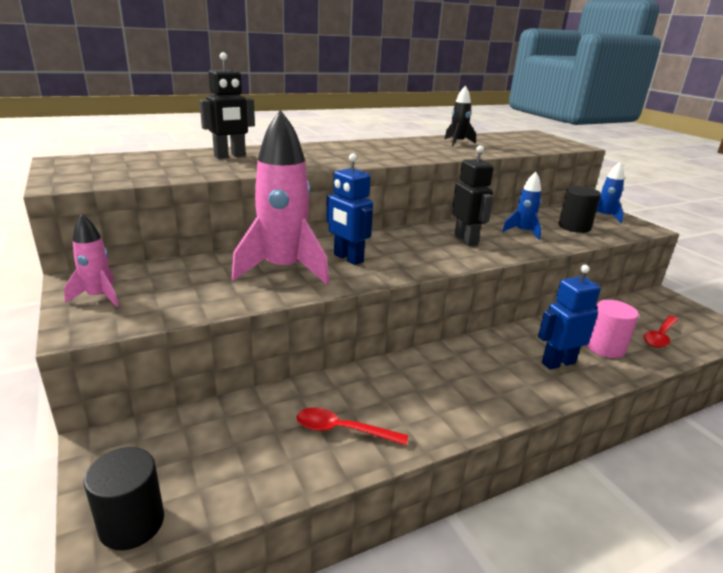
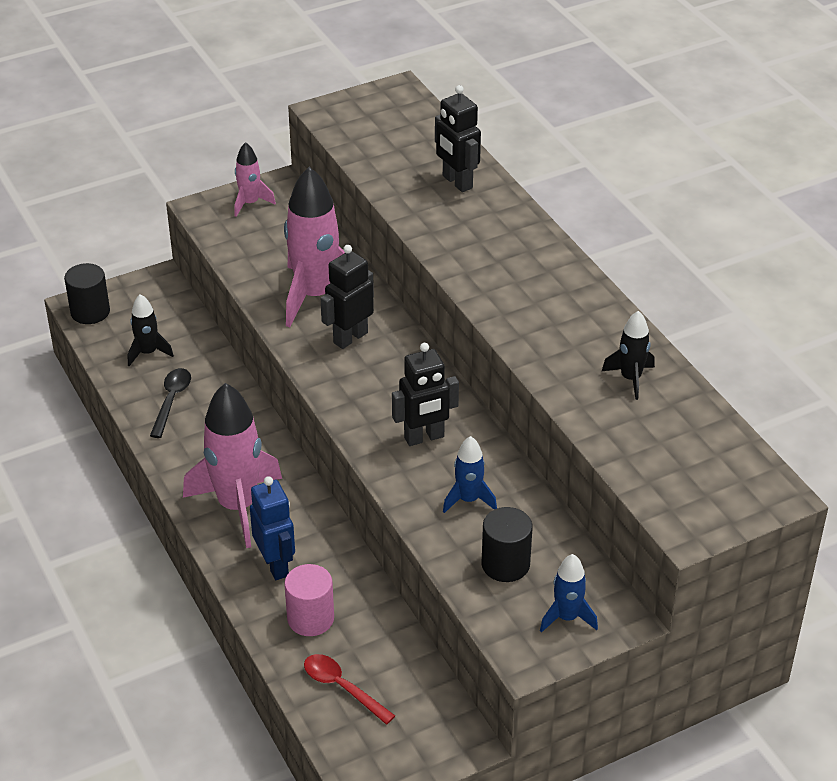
camera: 90 degrees right, 15 degrees up
red spoon [296,408,408,445] -> black spoon [150,368,191,438]
blue robot [326,153,373,265] -> black robot [321,245,374,349]
none -> black rocket [128,294,174,366]
none -> pink rocket [183,383,282,548]

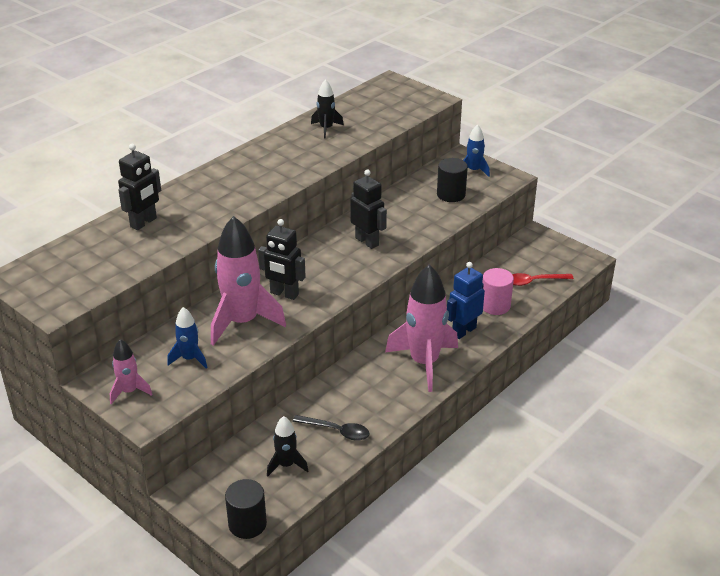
camera: 110 degrees left, 5 degrees down
black spoon [150,368,191,438] -> black spoon turned 150 degrees counterclockwise [293,415,370,441]
red spoon [304,654,395,724] -> red spoon turned 60 degrees clockwise [512,273,574,286]
blue rocket [443,436,497,513] -> blue rocket moved to [167,307,207,368]

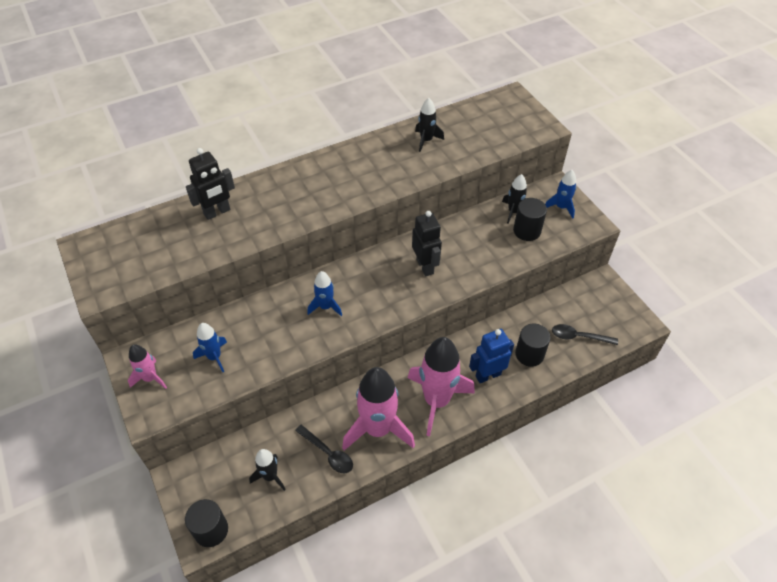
camera: 20 degrees right, 15 degrees up
pink rocket [211,216,286,346] -> pink rocket moved to [342,367,415,450]
black robot [258,219,306,300] -> blue rocket [307,271,342,316]
pink cylinder [482,268,514,315] -> black cylinder [515,323,551,367]
red spoon [512,273,574,286] -> black spoon [552,324,618,345]
none -> black rocket [502,174,527,224]

